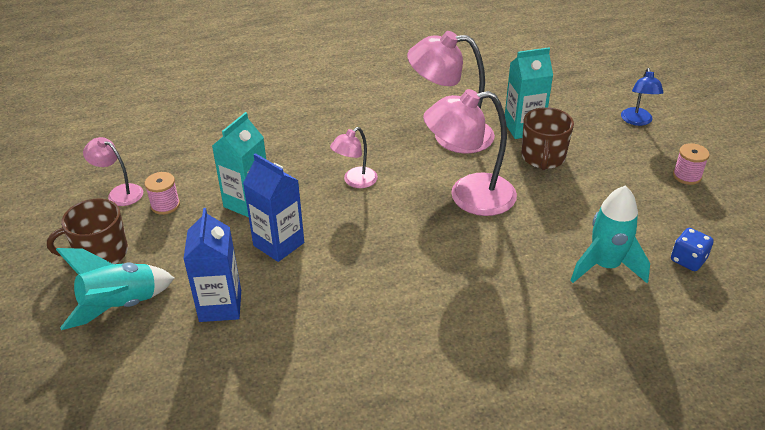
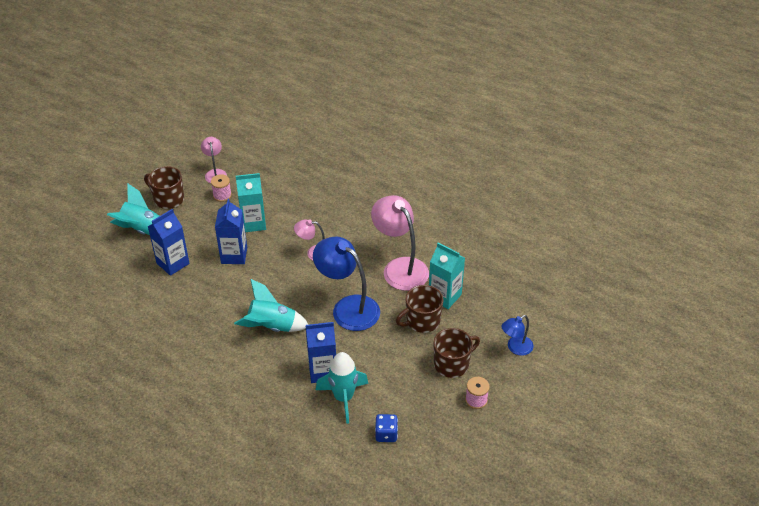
camera: 50 degrees right, 5 degrees up
pink lamp [423,89,517,216] -> blue lamp [313,237,380,331]
none -> turquoise rocket [234,279,308,332]
none -> blue carton [306,322,336,383]
none -> brown mug [433,328,480,378]

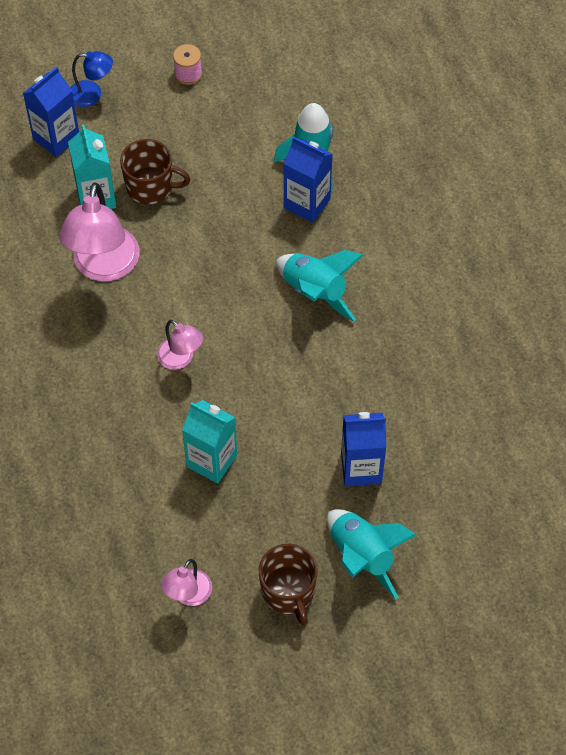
camera: 140 degrees left, 15 degrees up
pink spool [211,174,232,202] -> none
blue carton [215,199,247,264] -> blue carton moved to [23,67,79,157]
blue lamp [313,237,380,331] -> none
blue dice [375,414,398,442] -> none
brown mug [433,328,480,378] -> none

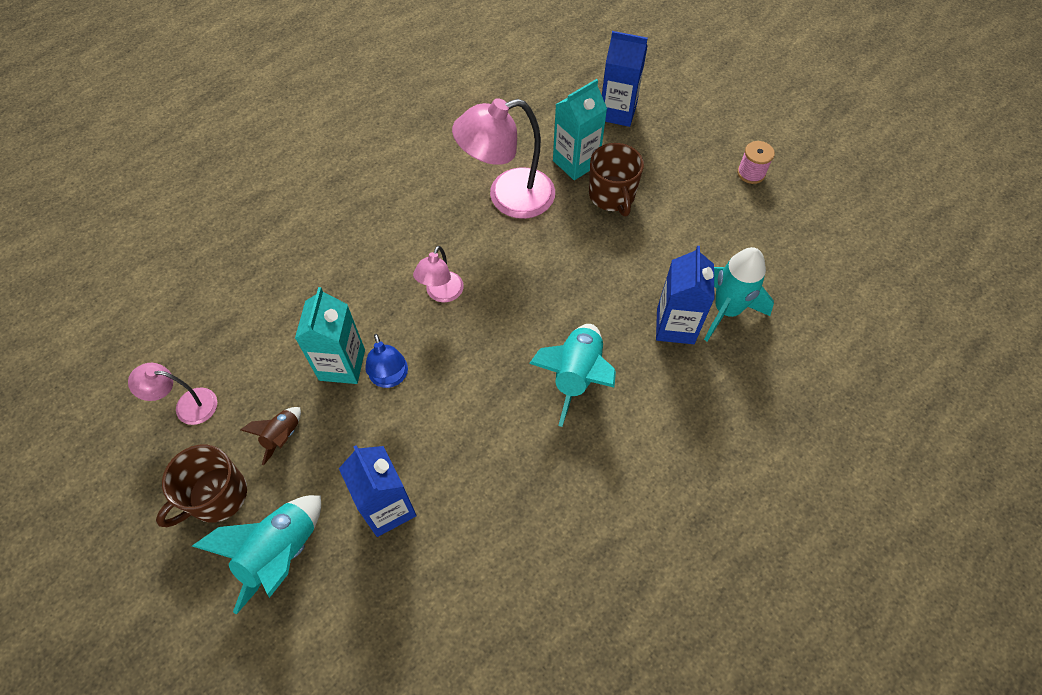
camera: 65 degrees right, 0 degrees up
blue lamp [70,51,113,107] -> blue lamp moved to [365,334,408,388]
none -> brown rocket [240,407,301,465]

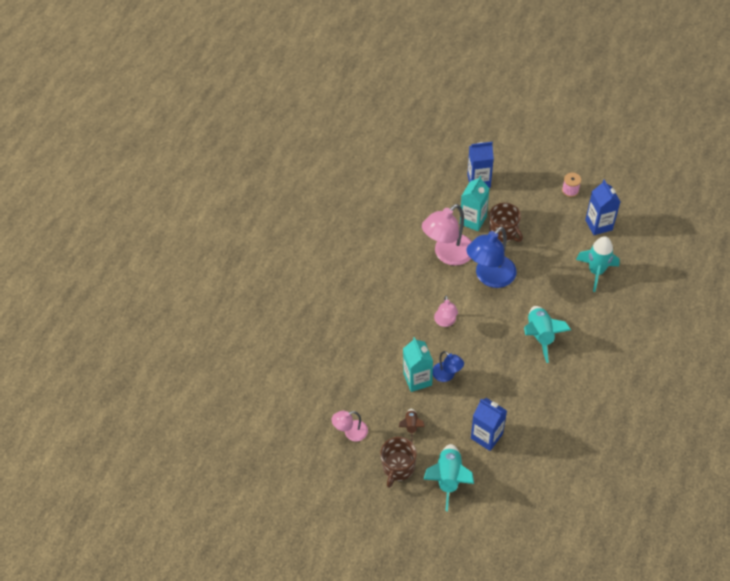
camera: 20 degrees left, 5 degrees down
blue carton [656,246,714,344] -> blue carton moved to [585,180,621,235]
none -> blue lamp [466,226,516,288]

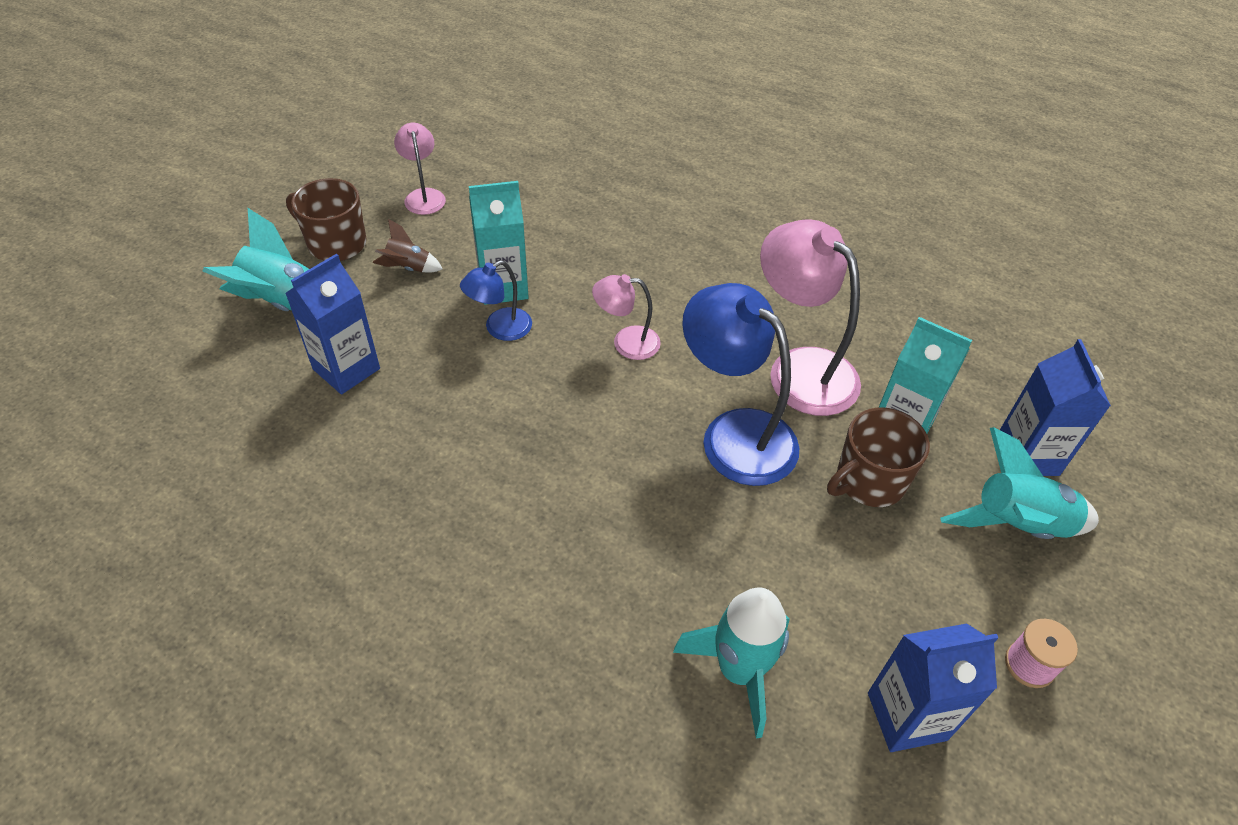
camera: 90 degrees right, 5 degrees down
turquoise rocket [524,306,571,363] -> turquoise rocket moved to [940,427,1099,539]

